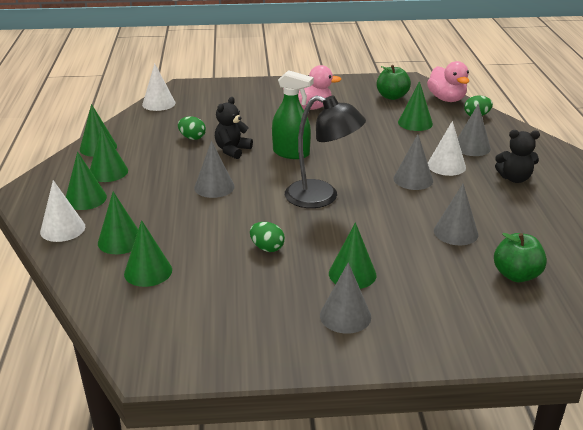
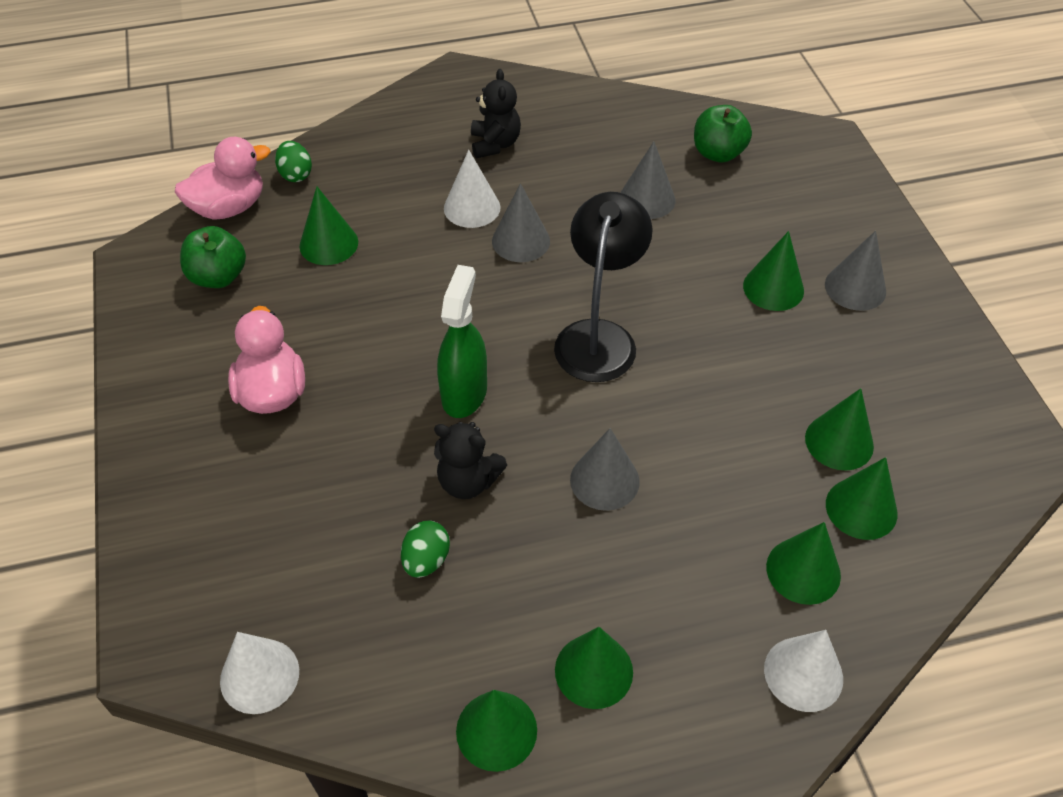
camera: 100 degrees left, 20 degrees up
green cone [66,152,107,210] -> green cone moved to [805,388,874,470]
green egg [250,222,285,252] -> none
grey cone [458,104,491,156] -> none

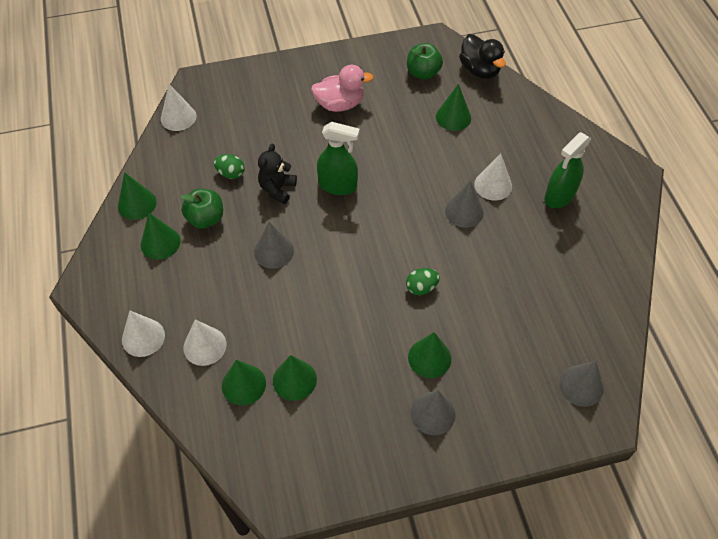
camera: 90 degrees right, 5 degrees up
pink duck [175,137,270,220] -> black duck [459,34,506,79]
green egg [275,141,312,182] -> green egg moved to [406,268,440,295]
black teddy bear [471,69,521,158] -> green spray bottle [544,132,591,208]
black lamp [554,192,653,382] -> none
grey cone [621,141,675,219] -> grey cone moved to [559,361,604,407]
green apple [694,105,752,162] -> green apple moved to [180,189,223,229]
green cone [766,522,841,605] -> white cone [183,320,227,366]

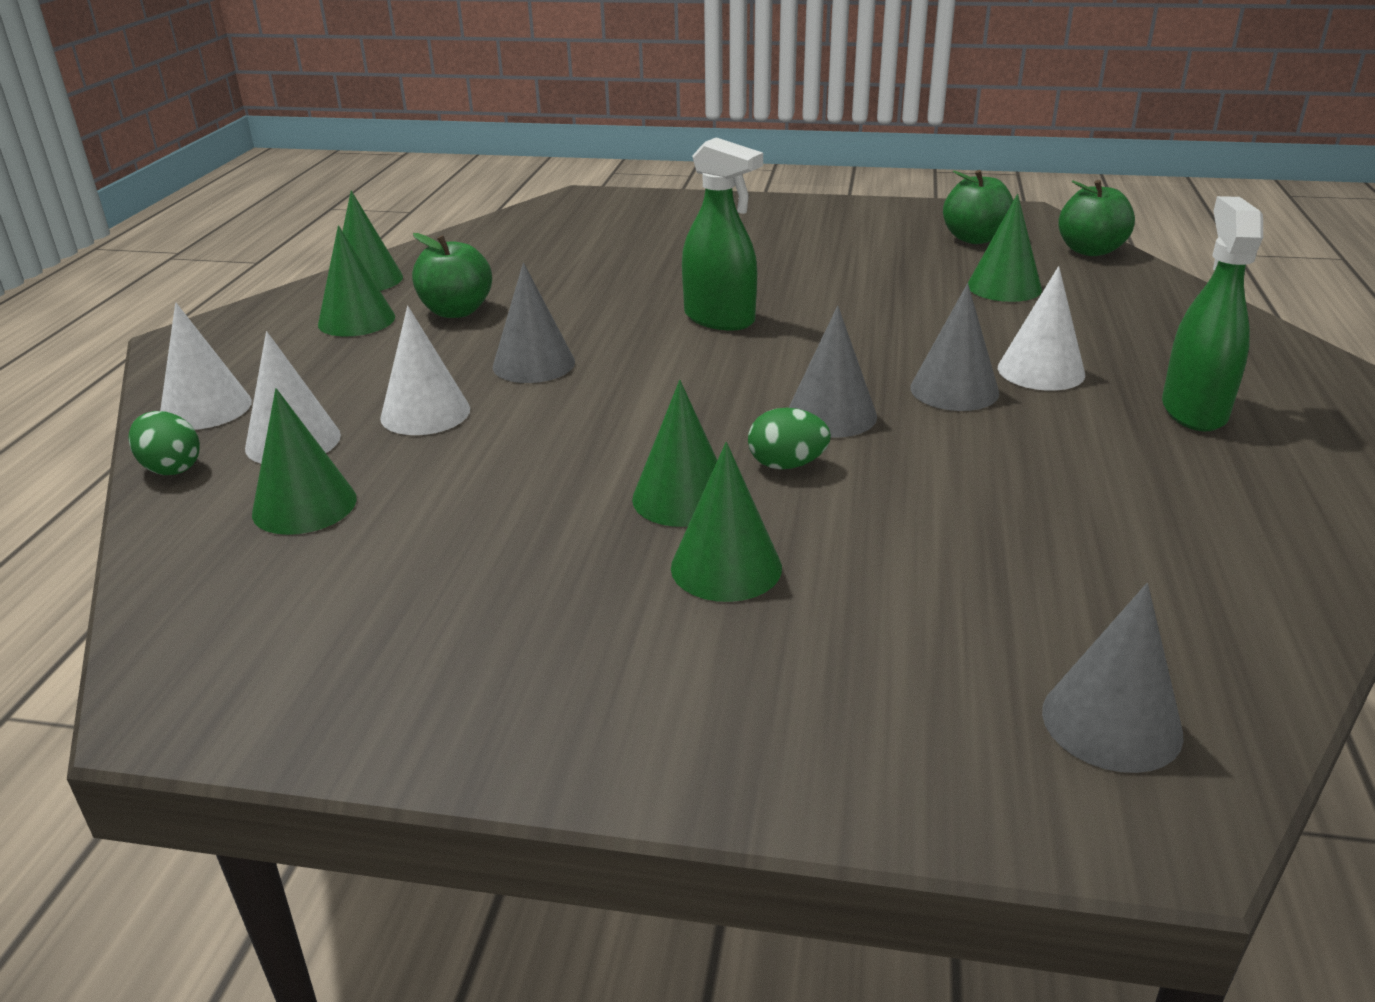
camera: 25 degrees right, 25 degrees down
white cone [161,84,196,131] -> white cone moved to [380,306,470,435]
green egg [214,154,245,179] -> green egg moved to [128,411,200,475]
black teddy bear [258,144,297,204] -> none
green cone [273,355,317,401] -> green cone moved to [632,380,717,527]
pink duck [311,65,374,112] -> none
grey cone [411,390,456,435] -> grey cone moved to [789,306,877,438]
black duck [459,34,506,79] -> green apple [1058,180,1135,256]
green spray bottle [544,132,591,208] -> green spray bottle turned 120 degrees clockwise [1162,196,1263,431]

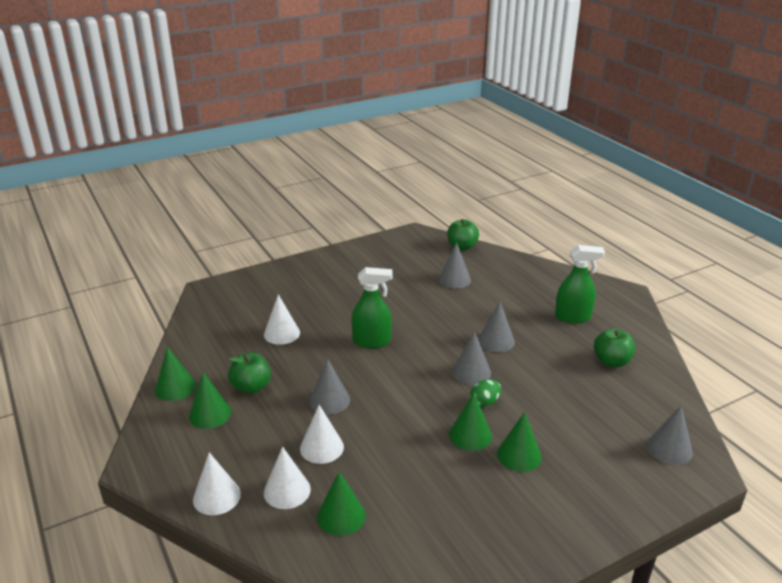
camera: 40 degrees left, 0 degrees up
green egg [128,411,200,475] -> none
green apple [943,170,1014,244] -> green apple moved to [594,328,635,367]
green cone [968,194,1042,302] -> grey cone [438,243,471,289]
white cone [998,266,1085,391] -> white cone moved to [264,294,300,345]
green spray bottle [1162,196,1263,431] -> green spray bottle turned 120 degrees clockwise [555,245,605,323]

